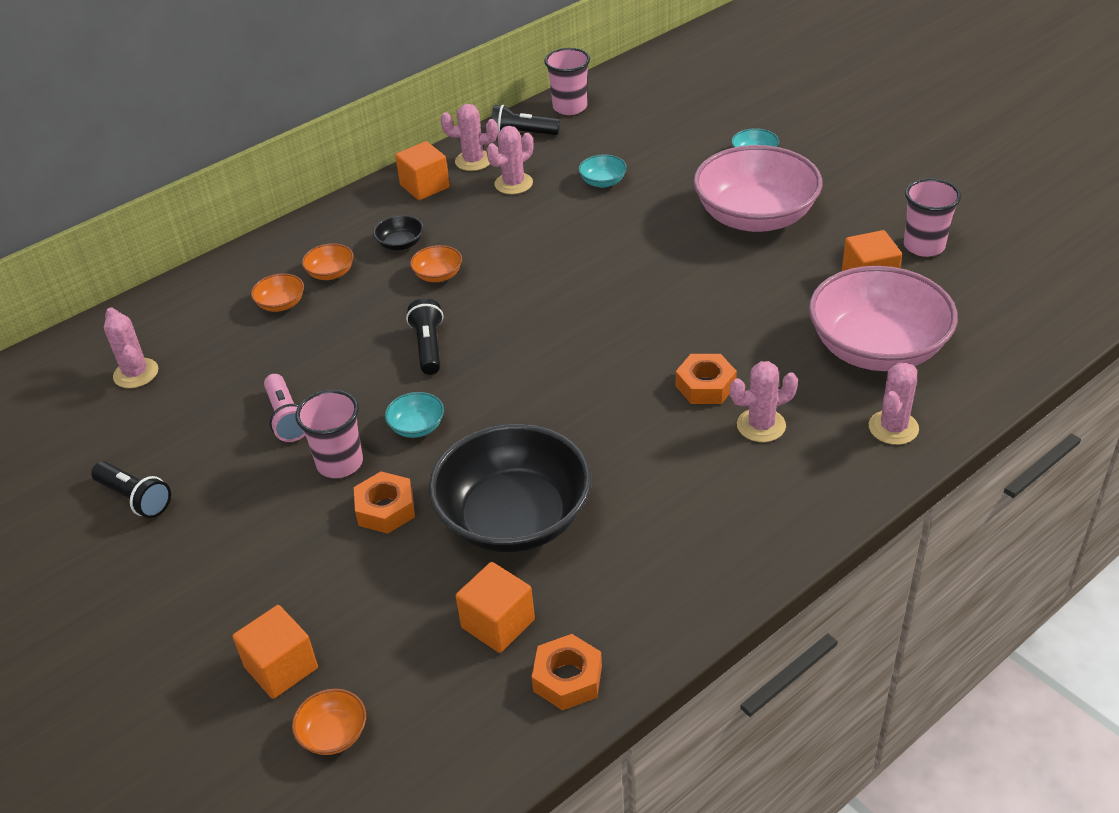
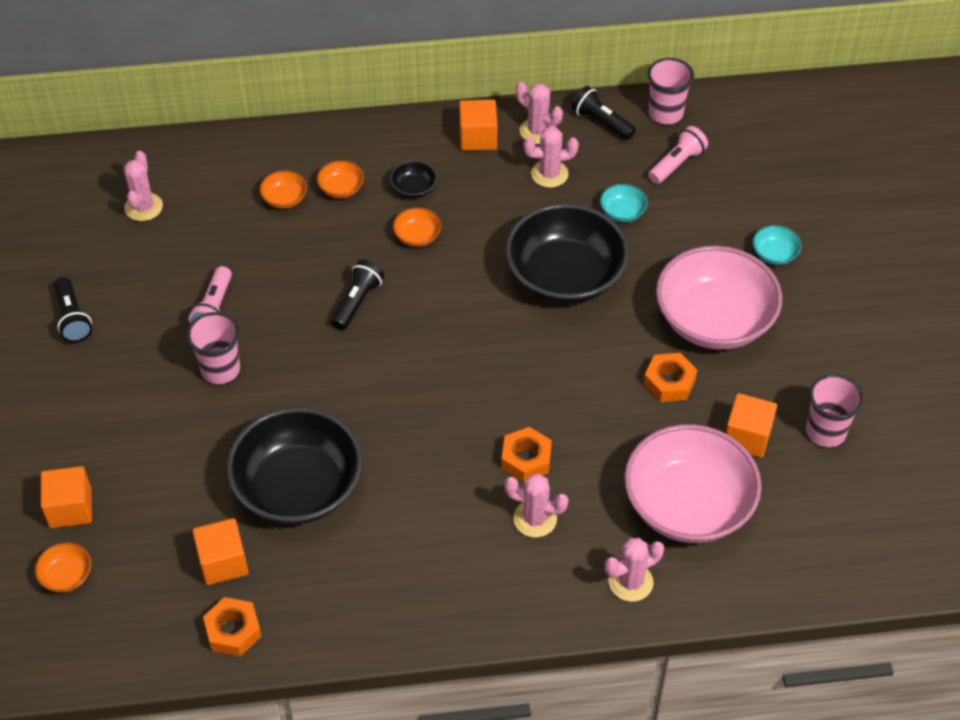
camera: 30 degrees right, 10 degrees up
orange nut [354,471,415,534] -> orange nut moved to [643,353,697,402]
turquoise bowl [385,392,444,438] -> none
none -> black bowl [505,204,629,304]
none -> pink flashlight [648,126,708,184]

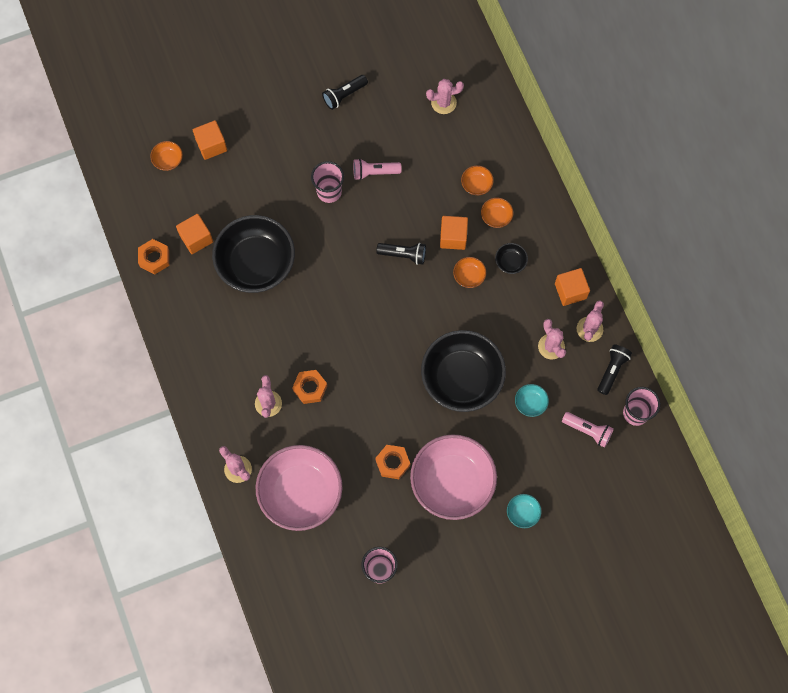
camera: 75 degrees right, 20 degrees up
orange cube [725,393,777,458] -> orange cube moved to [440,216,468,250]

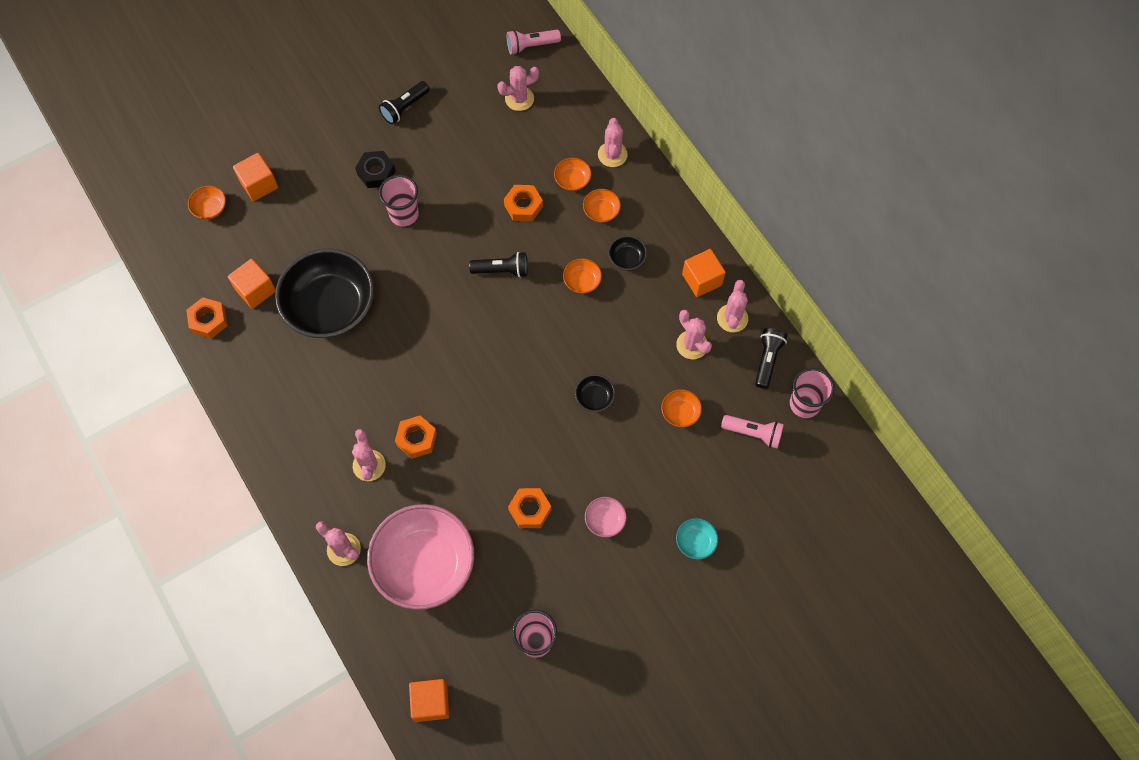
camera: 10 degrees left, 5 degrees down
pink flashlight [353,158,402,180] -> pink flashlight moved to [507,30,561,55]
pink bowl [410,434,497,520] -> pink bowl [585,497,627,537], size x0.40
black bowl [421,330,506,412] -> black bowl [575,374,615,412], size x0.40
orange cube [440,216,468,250] -> orange cube moved to [409,679,449,722]
turquoise bowl [515,384,549,417] -> orange bowl [661,389,702,428]
none -> black nut [355,151,396,188]
none -> orange nut [504,185,543,221]
none -> pink cactus [598,118,628,167]

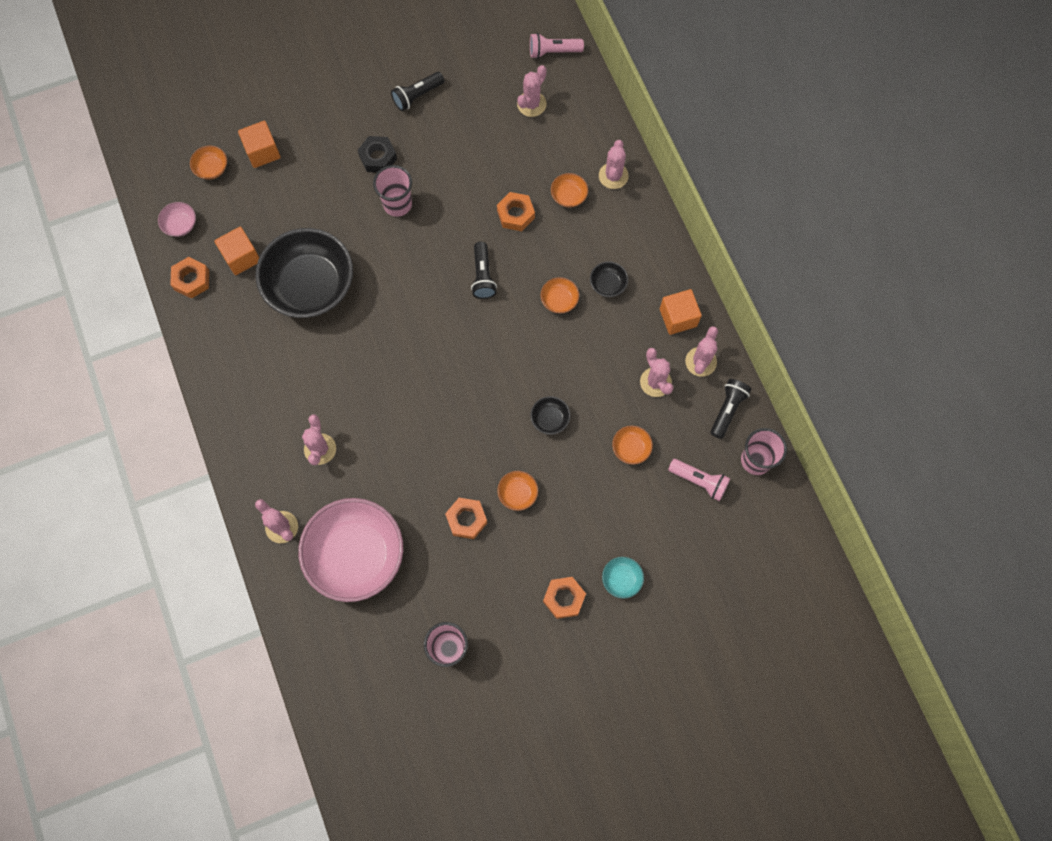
camera: 10 degrees right, 5 degrees up
orange nut [395,415,437,459] -> orange nut moved to [543,577,586,619]
orange cube [409,679,449,722] -> none
black flashlight [469,252,528,278] -> black flashlight turned 75 degrees clockwise [471,242,497,299]
pink cactus [497,66,539,111] -> pink cactus turned 45 degrees counterclockwise [517,65,547,117]
orange bowl [583,189,621,223] -> orange bowl moved to [497,471,538,511]
pink bowl [585,497,627,537] -> pink bowl moved to [158,202,196,237]

